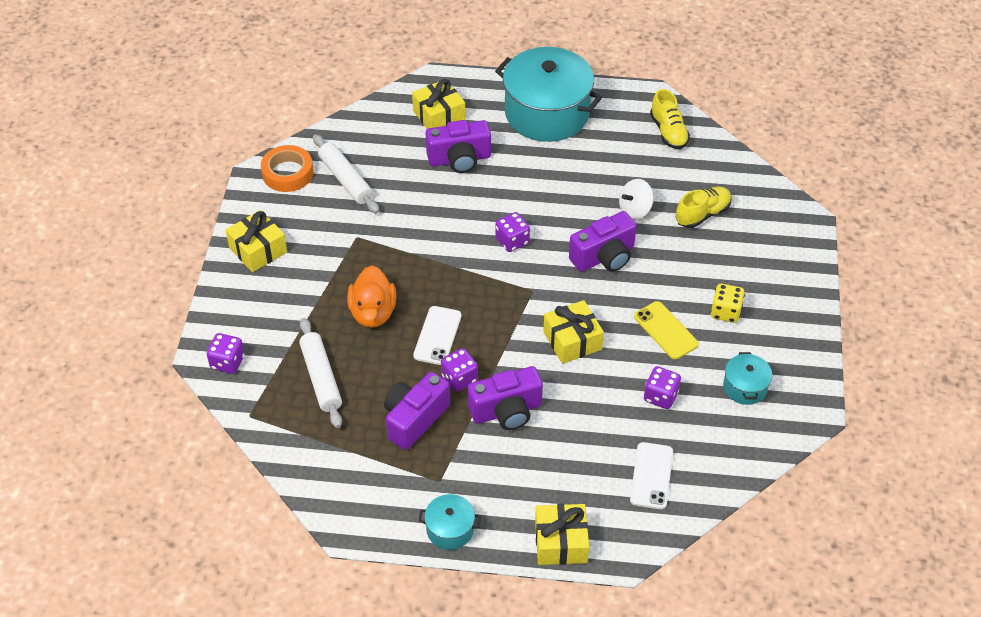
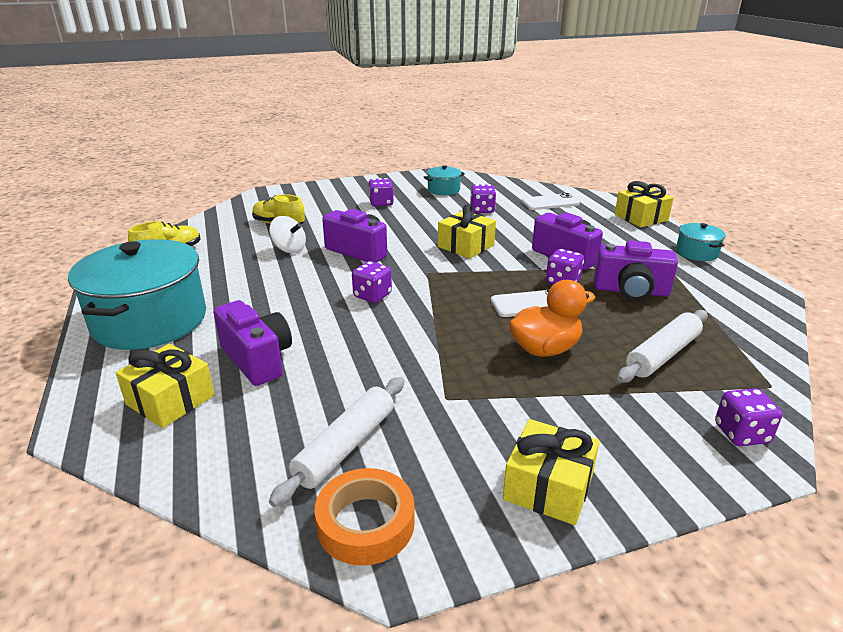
camera: 115 degrees left, 20 degrees down
yellow phone [634,301,699,359] -> none
yellow dice [711,283,745,323] -> purple dice [368,178,394,206]

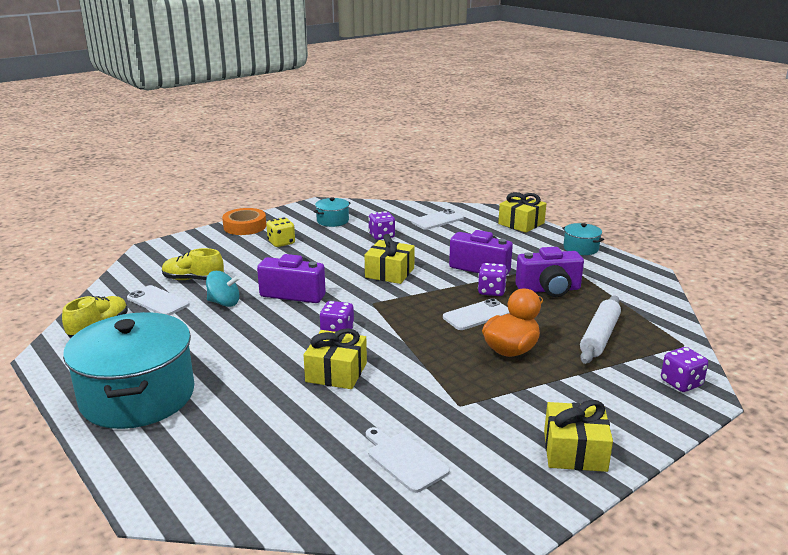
camera: 20 degrees left, 5 degrees down
yellow gift [116,344,215,428] -> yellow gift moved to [304,328,367,389]
purple camera [214,300,292,386] -> none
white spinning top [269,216,306,253] -> turquoise spinning top [206,271,240,307]
white rolling pin [269,377,404,507] -> white cutting board [366,427,450,493]
orange tape [315,468,415,566] -> orange tape moved to [222,208,266,235]
purple dice [368,178,394,206] -> yellow dice [266,217,295,247]
none -> white phone [127,285,190,315]

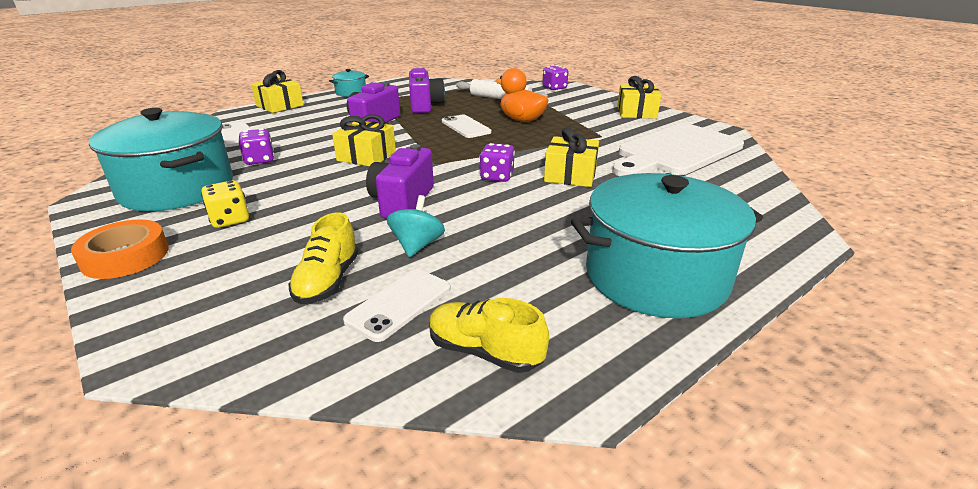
camera: 90 degrees left, 5 degrees up
turquoise pot [314,197,350,227] -> turquoise pot [89,108,233,211], size x2.23
white cutting board [366,427,450,493] -> white cutting board [612,123,744,176], size x2.13
purple dice [478,263,507,296] -> none

